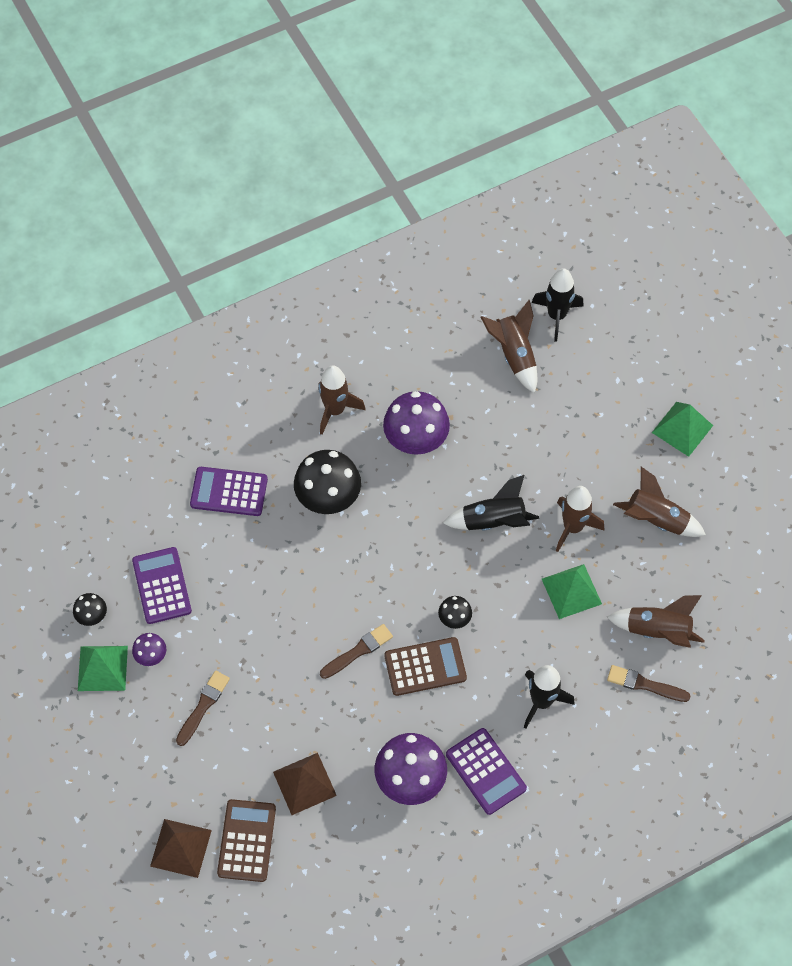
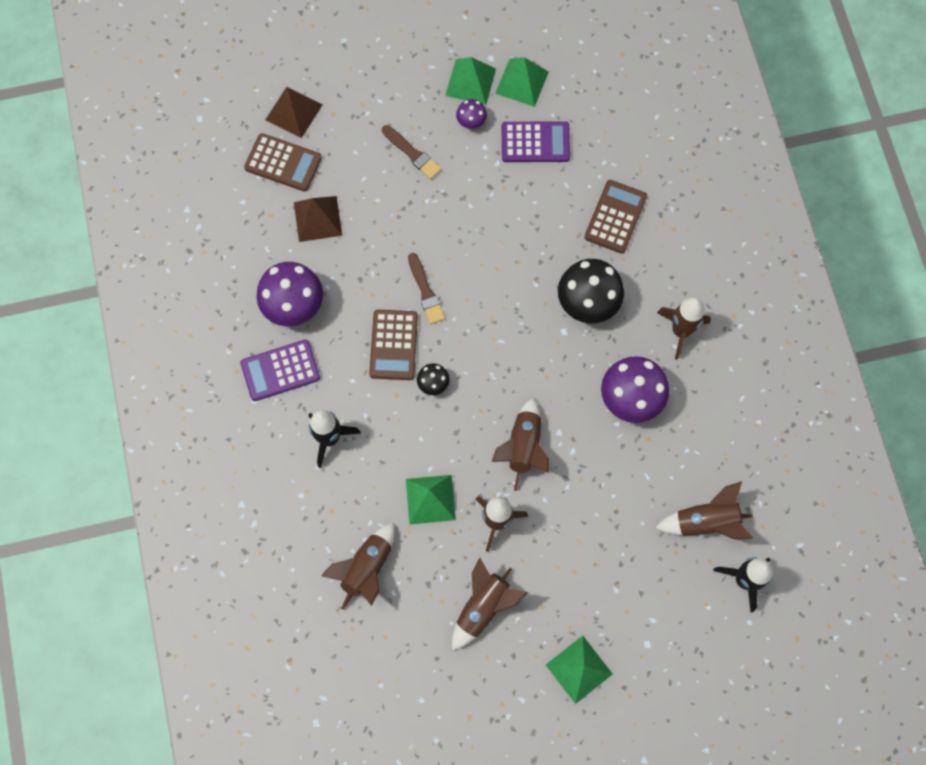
camera: 105 degrees right, 10 degrees up
black mushroom [73,593,107,626] -> green pyramid [495,57,549,107]
purple calculator [190,467,268,516] -> brown calculator [584,180,647,253]
black rocket [443,475,539,531] -> brown rocket [492,398,549,491]
brown brush [607,665,691,702] -> none

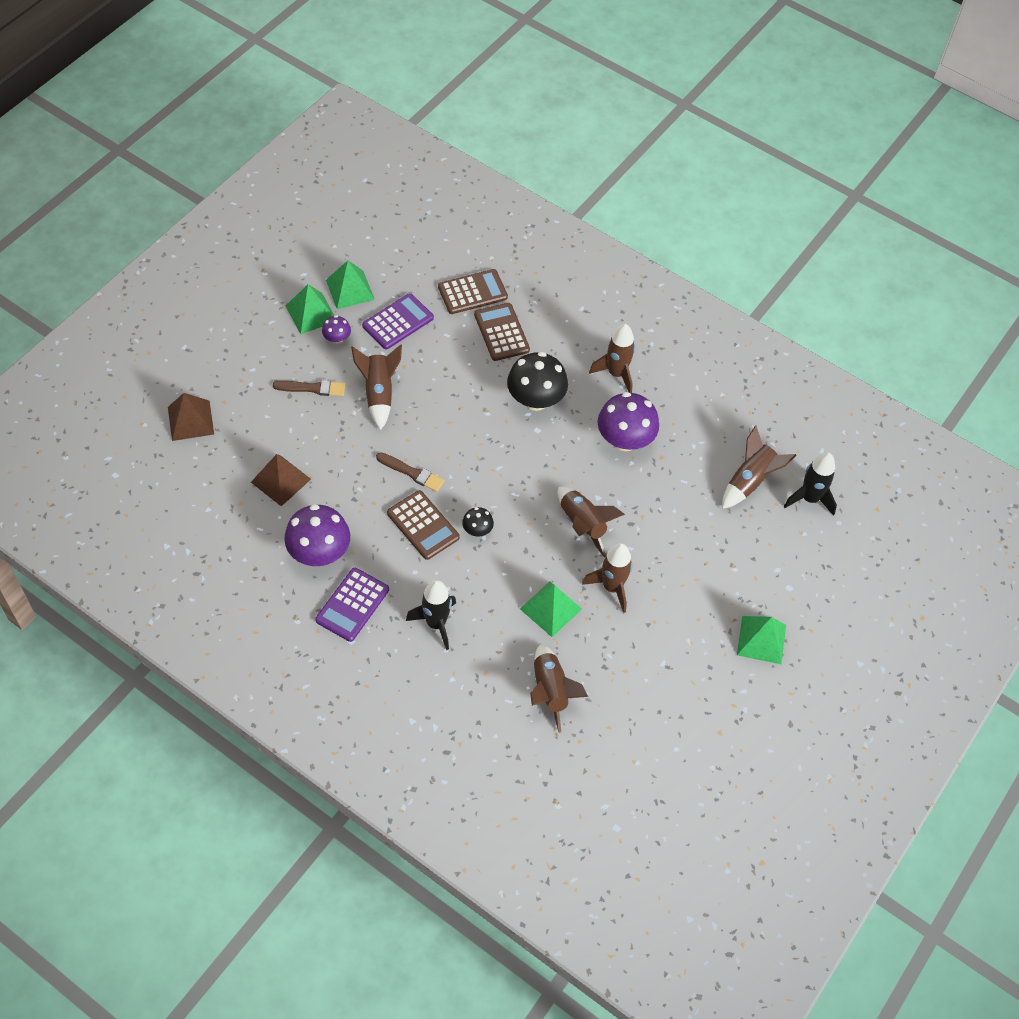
camera: 45 degrees left, 15 degrees down
brown calculator [244,133,322,191] -> brown calculator moved to [438,269,508,314]
brown rocket [452,558,528,651] -> brown rocket moved to [351,344,402,430]

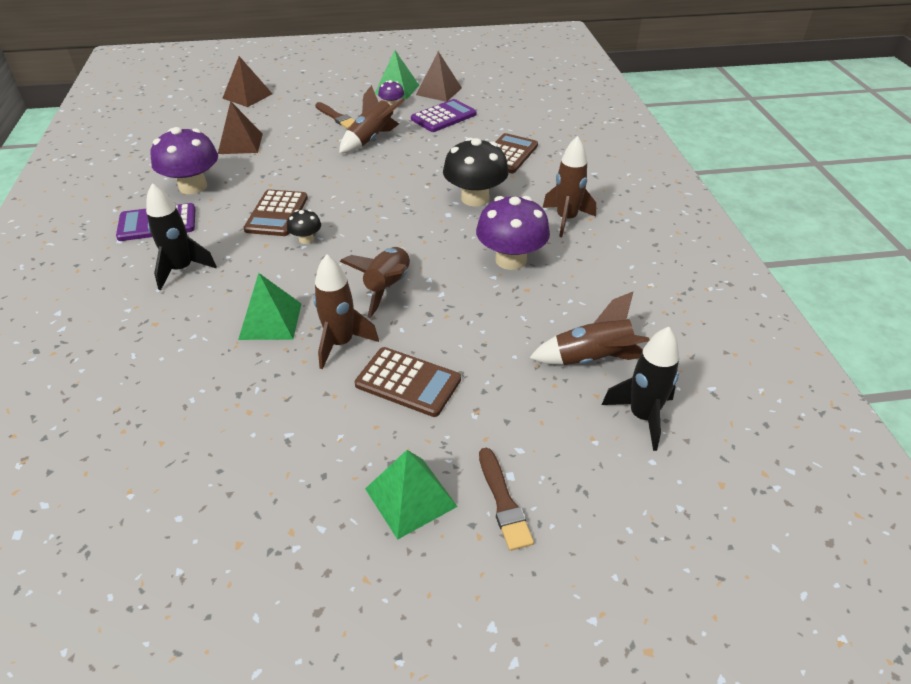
camera: 50 degrees right, 15 degrees down
green pyramid [326,260,375,309] -> brown pyramid [416,51,462,102]
purple calculator [362,293,434,349] -> purple calculator turned 45 degrees counterclockwise [411,99,477,132]
brown brush [376,452,444,492] -> brown brush moved to [479,448,534,551]
brown calculator [438,269,508,314] -> brown calculator moved to [355,347,461,417]
brown rocket [530,644,588,733] -> none

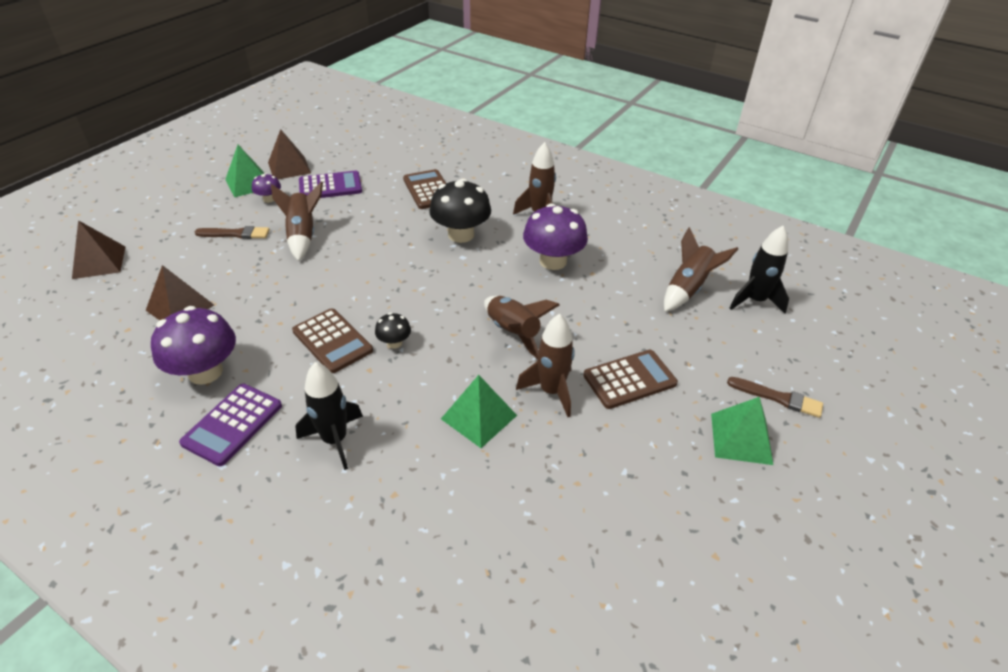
camera: 50 degrees left, 0 degrees up
purple calculator [411,99,477,132] -> purple calculator turned 75 degrees clockwise [299,171,362,198]

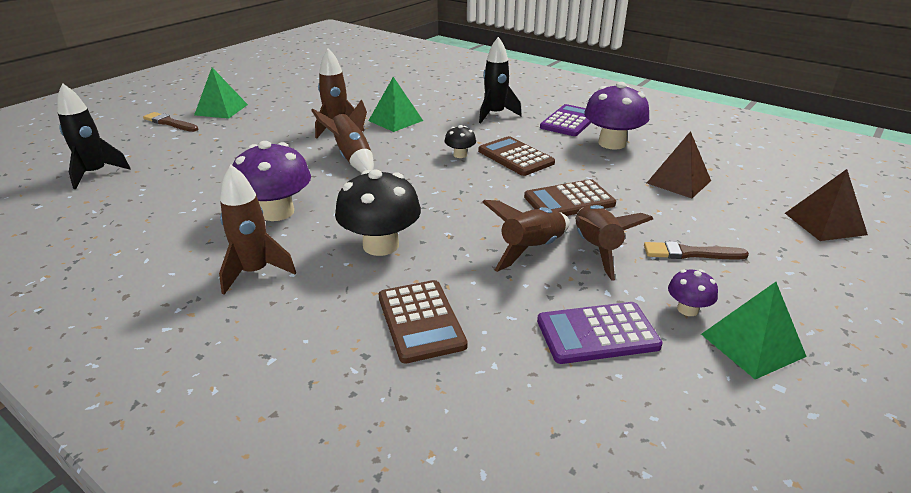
camera: 175 degrees left, 10 degrees down
brown pyramid [268,129,311,179] -> none
brown calculator [583,350,678,409] -> brown calculator moved to [524,179,616,216]
brown rocket [664,227,738,312] -> brown rocket moved to [482,200,570,272]

